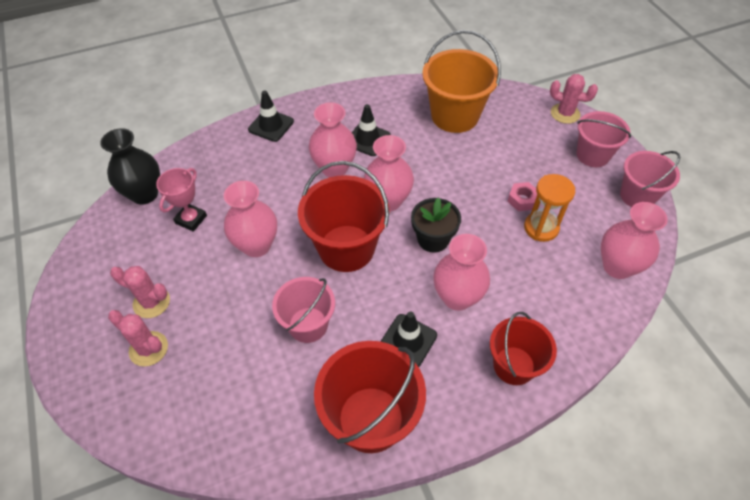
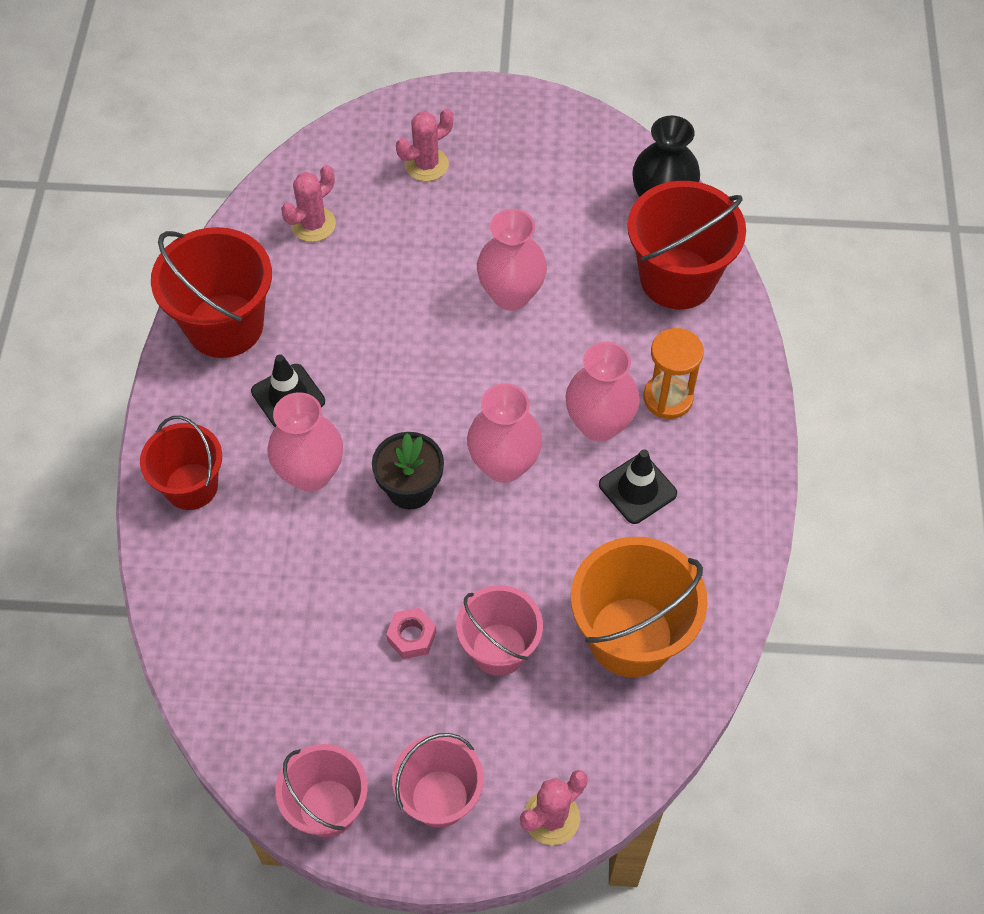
camera: 115 degrees right, 5 degrees up
pink cactus [110,266,170,318] -> pink cactus moved to [281,165,336,242]
pink trophy [156,168,207,232] -> none
black traffic cone [248,90,294,142] -> none
pink bucket [272,277,335,343] -> pink bucket moved to [456,585,543,676]
red bucket [298,161,390,272] -> red bucket moved to [628,181,746,309]
orange hourglass [524,174,575,242] -> orange hourglass moved to [644,328,704,419]
pink vase [601,202,668,279] -> none

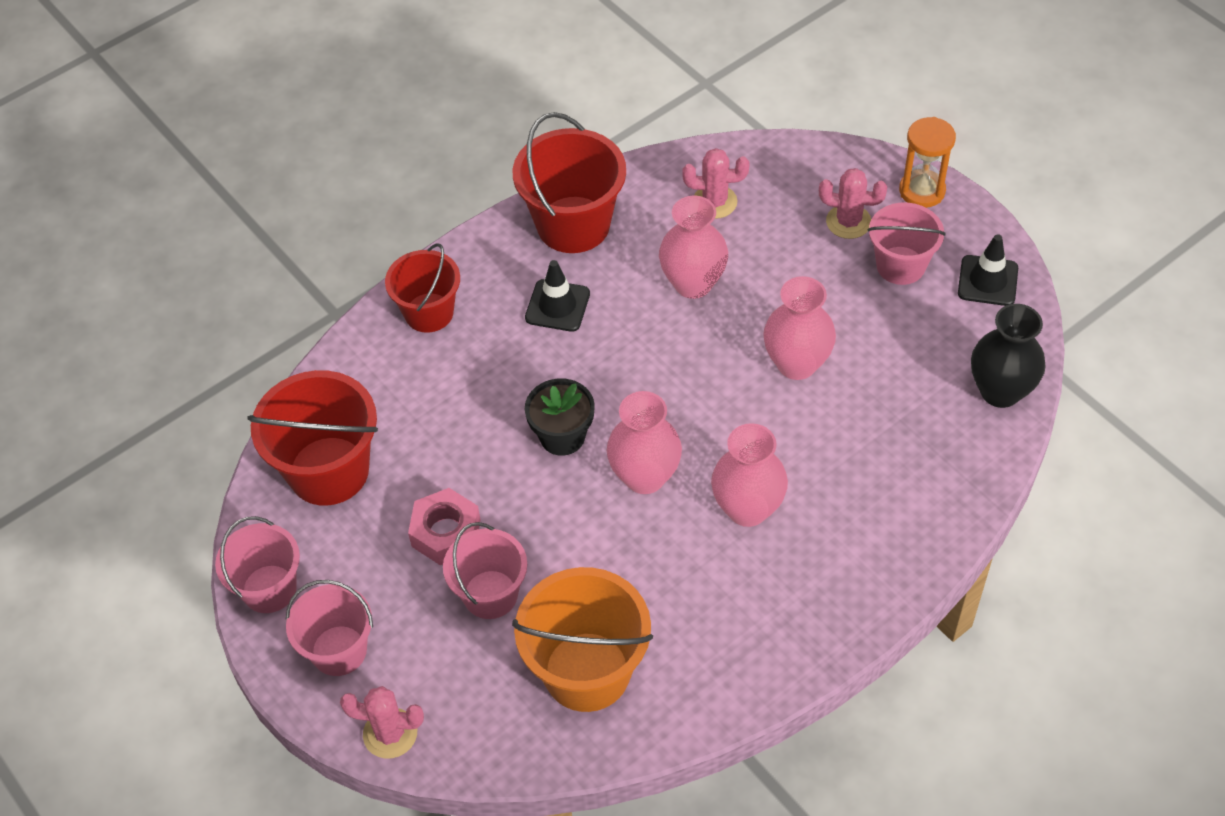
camera: 50 degrees right, 5 degrees down
pink vase [268,392,343,492] -> pink vase moved to [659,196,728,299]
pink nut [386,608,437,659] -> pink nut [408,488,481,565], size x1.54
black traffic cone [599,450,677,524] -> black traffic cone moved to [958,234,1018,306]
red bucket [628,181,746,309] -> red bucket moved to [247,370,378,506]
orange hourglass [644,328,704,419] -> orange hourglass moved to [899,117,956,208]
none -> pink bucket [867,203,946,285]

